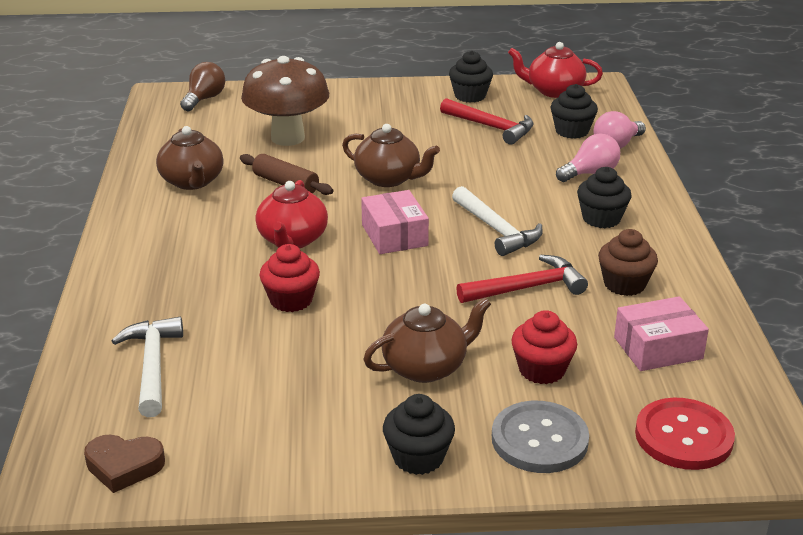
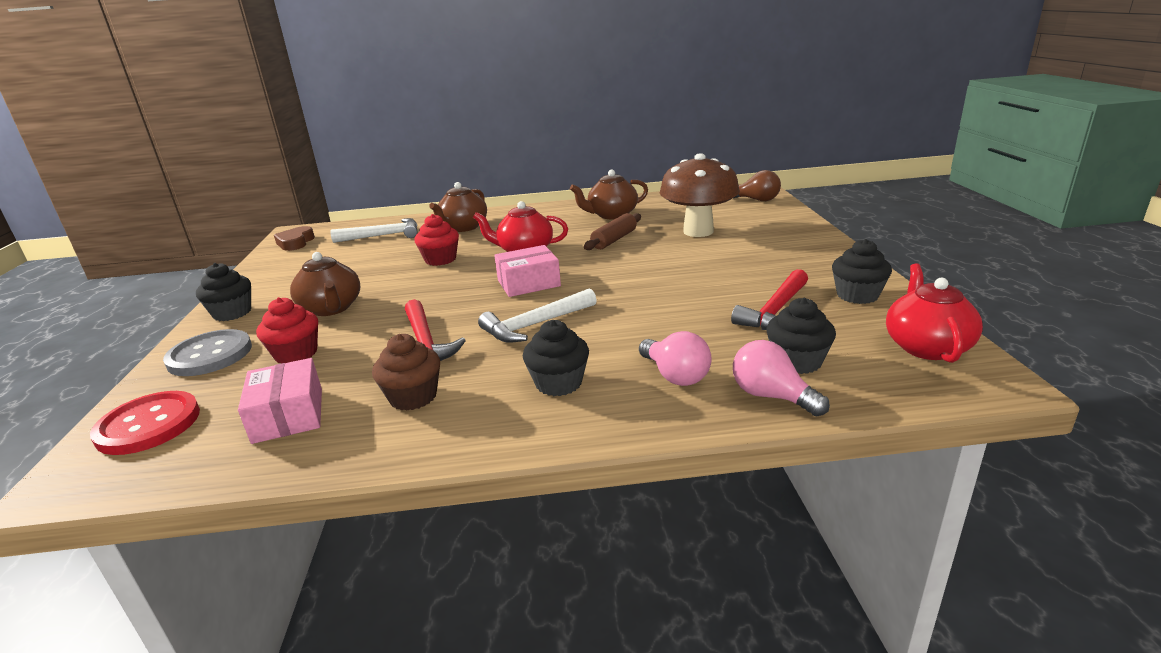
camera: 90 degrees right, 5 degrees down
brown teapot [342,124,440,187] -> brown teapot moved to [429,182,487,232]

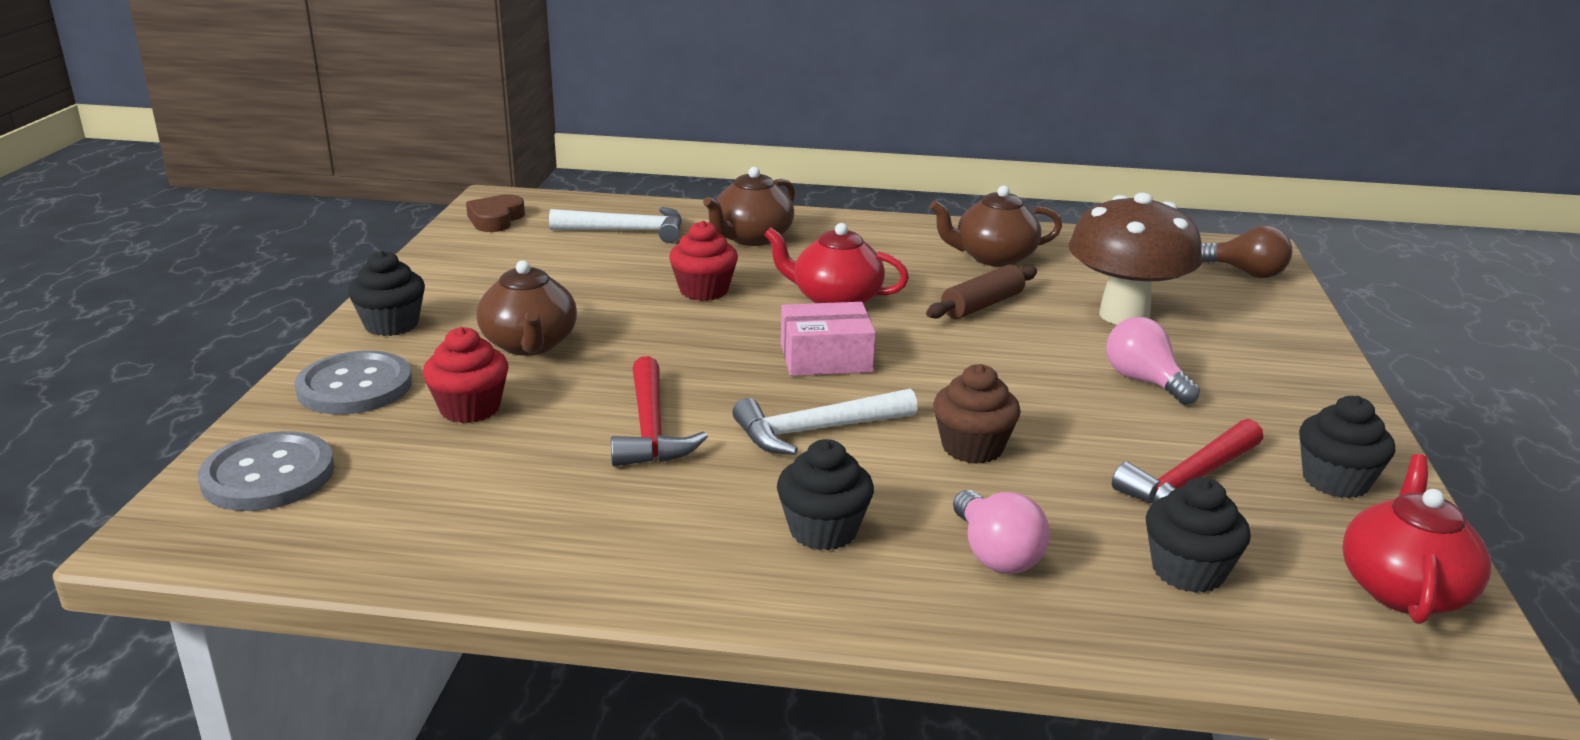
camera: 10 degrees right, 0 degrees up
red button [90,391,200,455] -> grey button [198,431,334,511]
pink box [238,358,322,444] -> none
brown cupcake [372,334,440,411] -> brown cupcake moved to [933,364,1021,464]
pink light bulb [733,340,830,416] -> pink light bulb moved to [1106,317,1200,405]

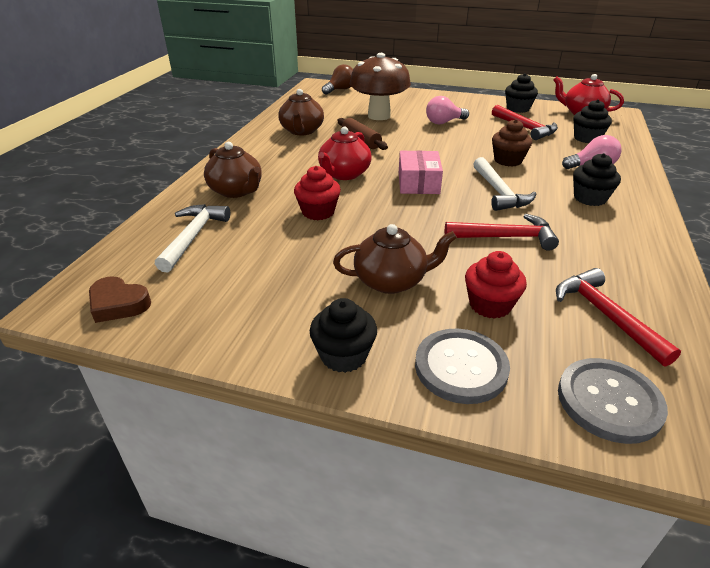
camera: 80 degrees left, 10 degrees up
none -> red hammer [556,268,681,367]

